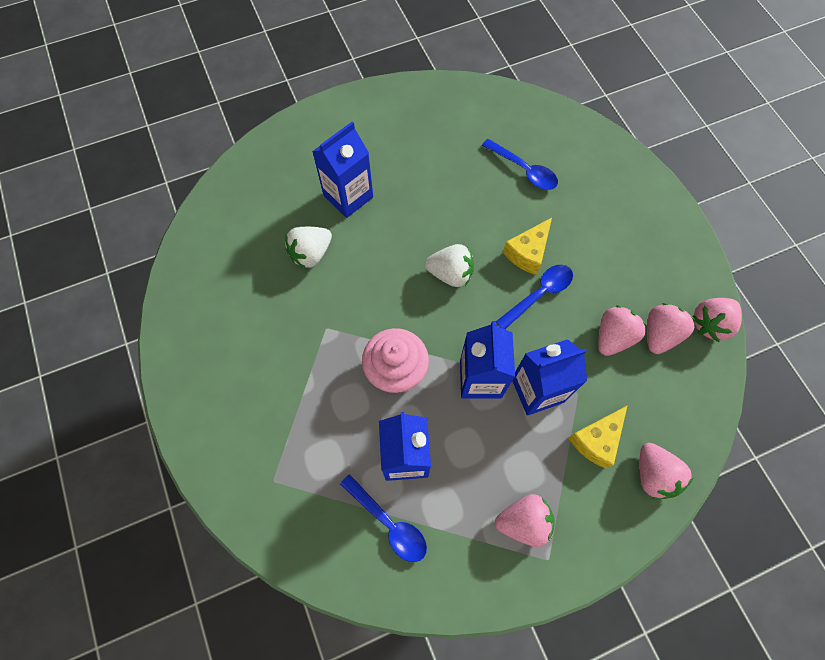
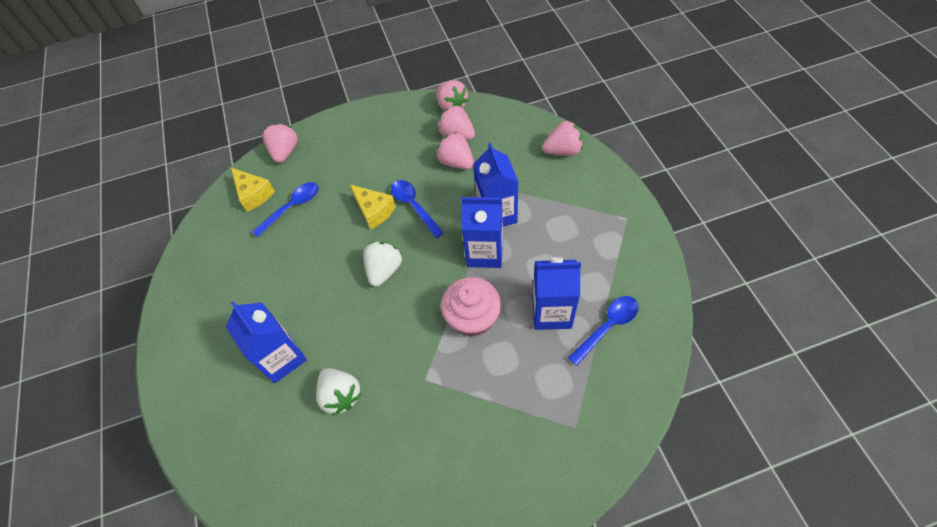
camera: 80 degrees left, 10 degrees down
pink strawberry [495,494,555,547] -> pink strawberry moved to [263,123,298,163]
yellow cheese [568,405,628,468] -> yellow cheese moved to [231,168,275,212]

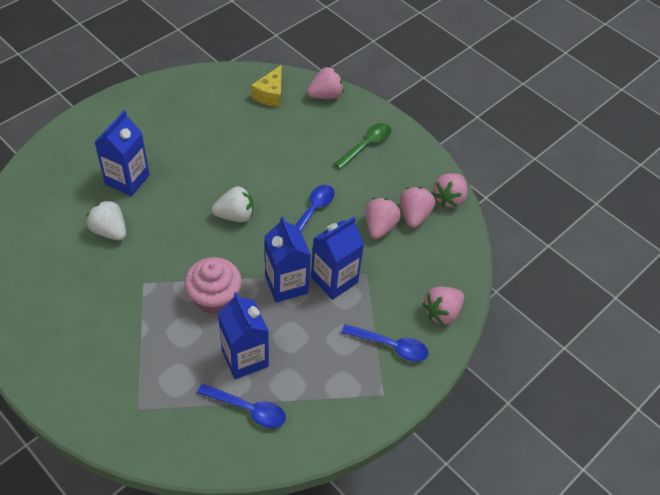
camera: 55 degrees right, 5 degrees down
blue spoon [252,182,319,238] -> blue spoon moved to [341,324,428,361]
white strawberry [316,368,361,416] -> white strawberry turned 105 degrees clockwise [87,200,126,240]
yellow cheese [350,185,396,229] -> none
pink strawberry [542,121,583,156] -> pink strawberry turned 90 degrees clockwise [422,287,464,325]
none -> green spoon [334,123,391,169]

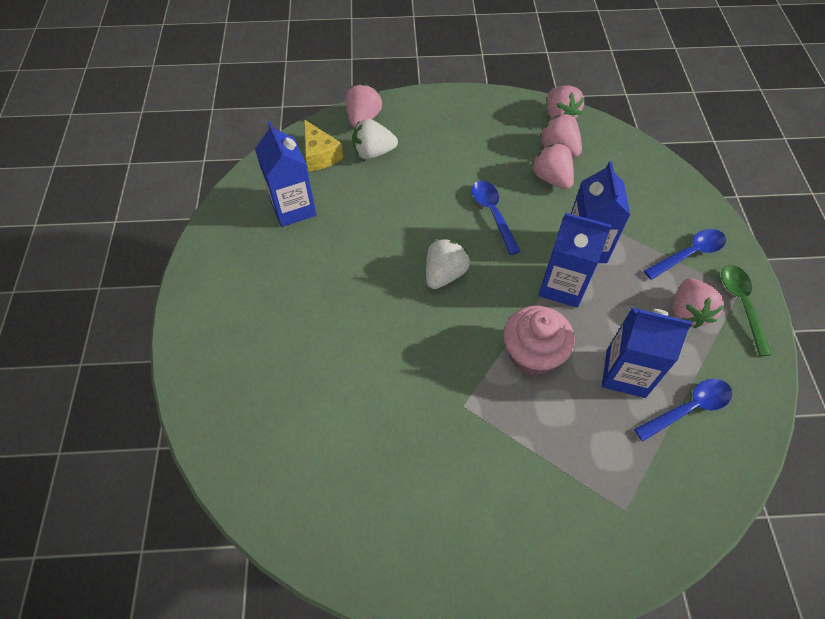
camera: 45 degrees left, 5 degrees up
white strawberry [87,200,126,240] -> white strawberry moved to [352,119,398,159]
blue carton [94,110,149,196] -> blue carton moved to [255,122,317,227]
green spoon [334,123,391,169] -> green spoon moved to [722,265,772,356]
pink strawberry [422,287,464,325] -> pink strawberry moved to [674,278,724,328]

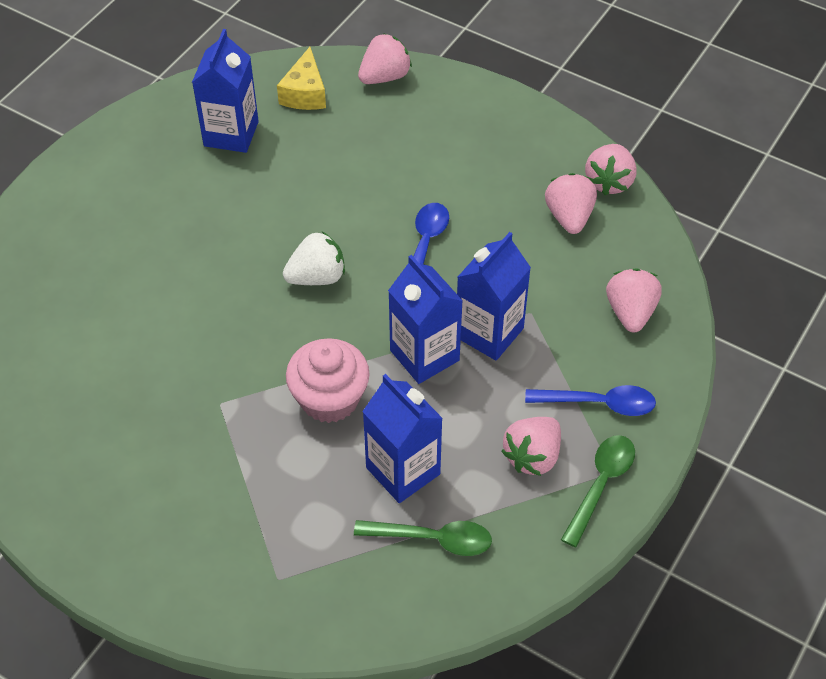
camera: 35 degrees right, 5 degrees down
white strawberry [352,119,398,159] -> none
pink strawberry [532,144,574,189] -> pink strawberry moved to [606,268,662,332]
blue spoon [634,379,732,441] -> green spoon [354,520,492,556]

